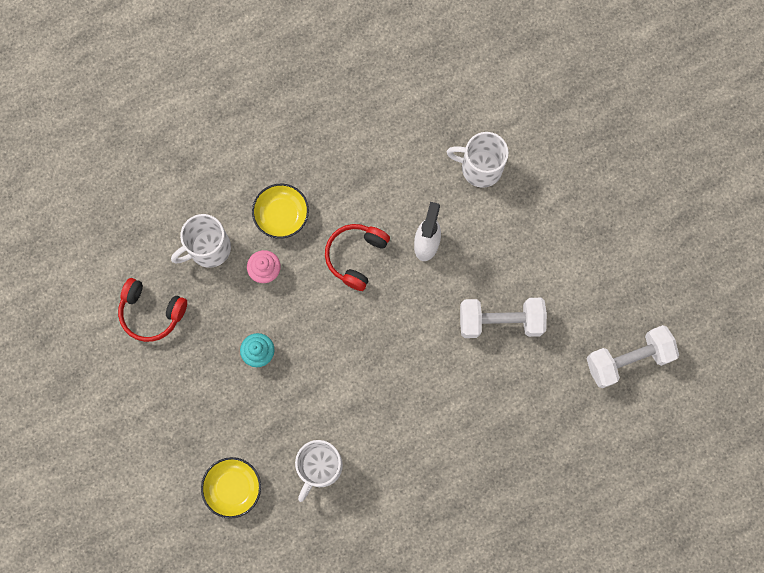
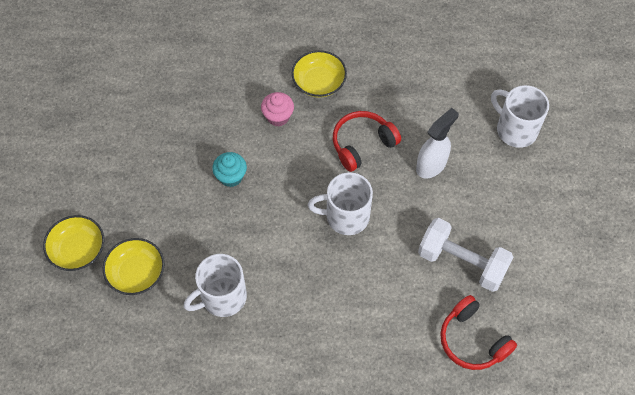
camera: 30 degrees right, 15 degrees down
red headphones [118,278,187,342] -> red headphones moved to [440,295,517,370]
white mug [171,214,231,268] -> white mug moved to [308,172,373,235]
white dumbbell [587,325,679,388] -> none
none -> yellow bowl [43,215,105,271]

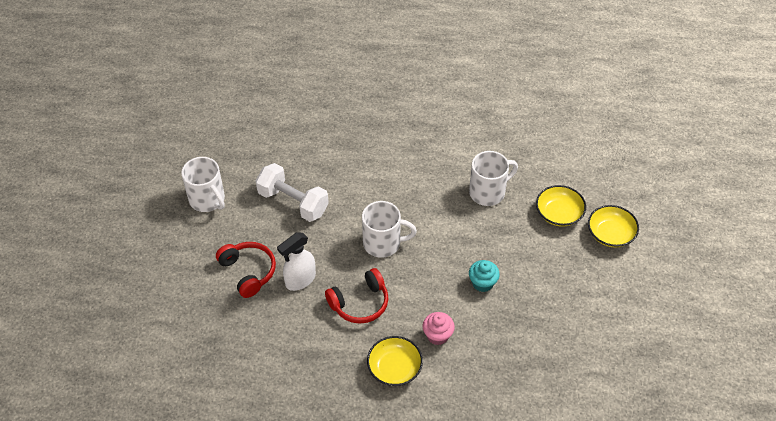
camera: 175 degrees left, 10 degrees down
red headphones [440,295,517,370] -> red headphones moved to [216,242,276,298]
white mug [491,85,549,148] -> white mug moved to [181,157,225,212]

